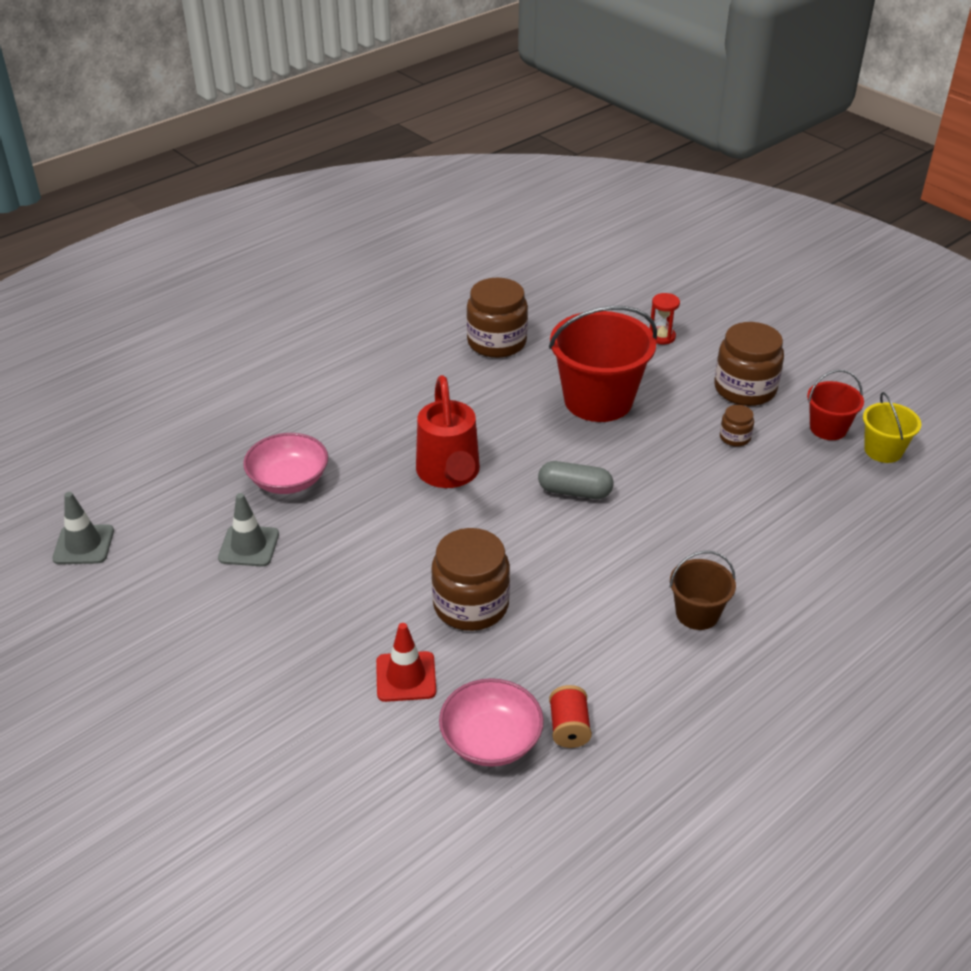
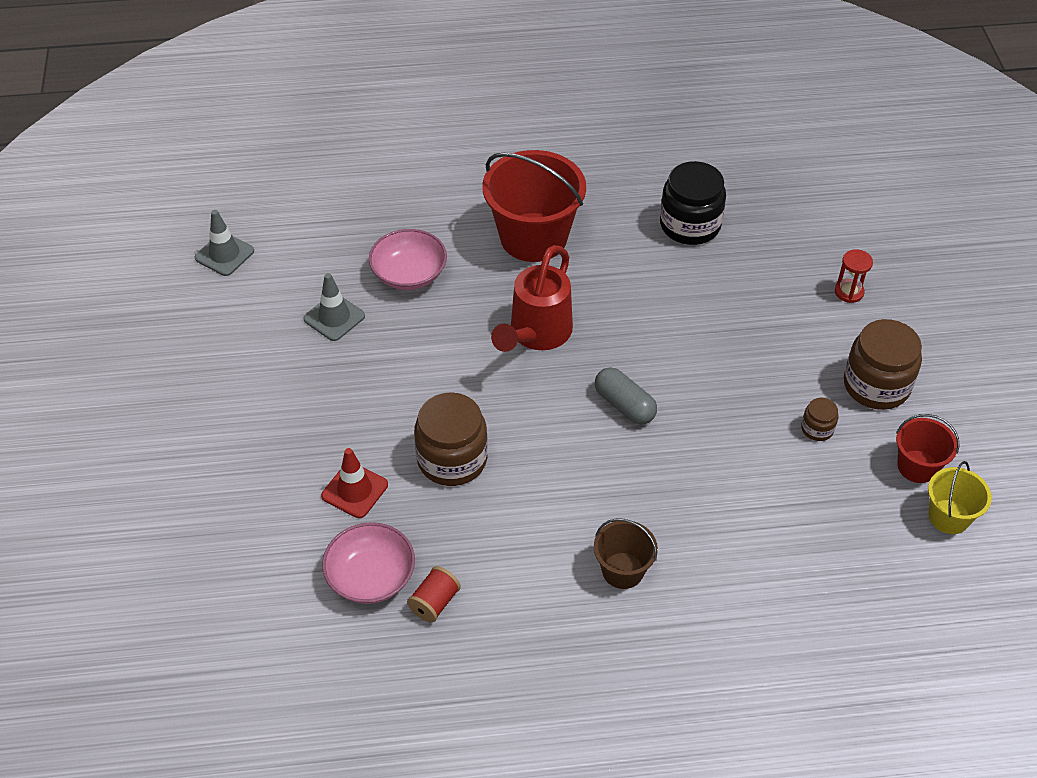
camera: 35 degrees right, 10 degrees up
brown jar [466,278,528,358] -> black jar [660,161,726,245]
red bucket [549,306,657,422] -> red bucket moved to [483,150,586,262]

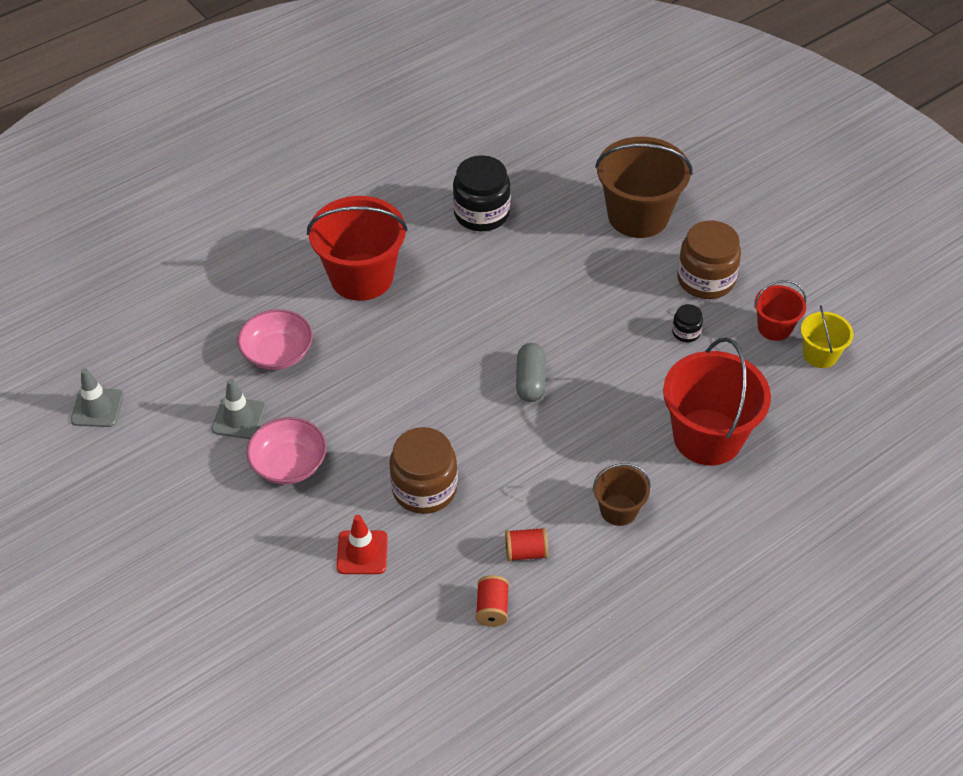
camera: 30 degrees left, 0 degrees up
pink bowl [322,522,415,604] -> pink bowl moved to [246,417,327,484]
red watering can [491,245,573,352] -> none
grey capsule [595,367,657,425] -> grey capsule turned 75 degrees clockwise [516,343,546,402]
brown jar [801,398,838,441] -> black jar [672,304,703,342]
red hourglass [835,249,873,303] -> brown bucket [595,137,693,238]
none -> red spool [505,527,548,562]
none -> red bucket [663,337,771,465]

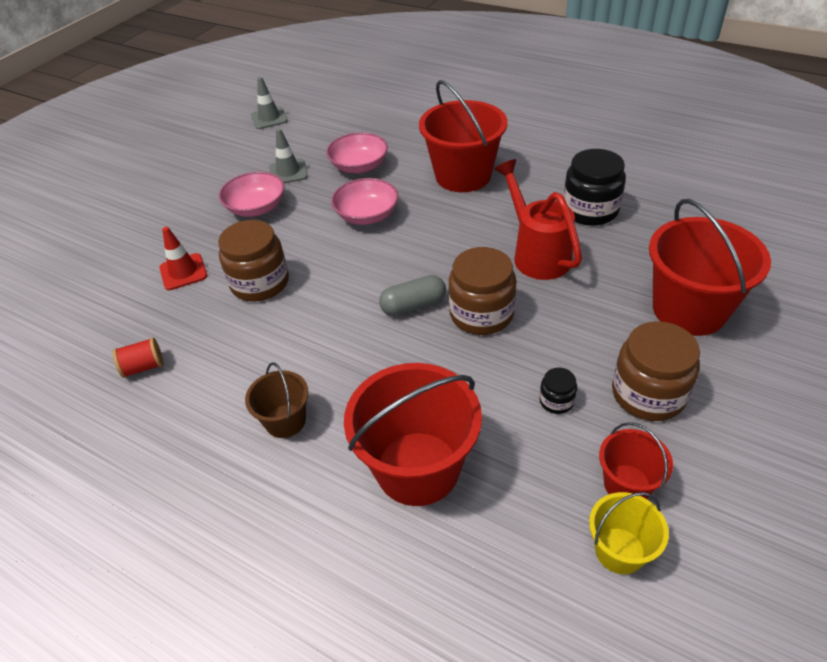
camera: 70 degrees right, 5 degrees down
red spool [505,527,548,562] -> none
brown bucket [595,137,693,238] -> red bucket [649,199,771,336]
none -> pink bowl [331,178,399,225]
none -> brown jar [448,247,516,335]
none -> red watering can [494,159,582,280]

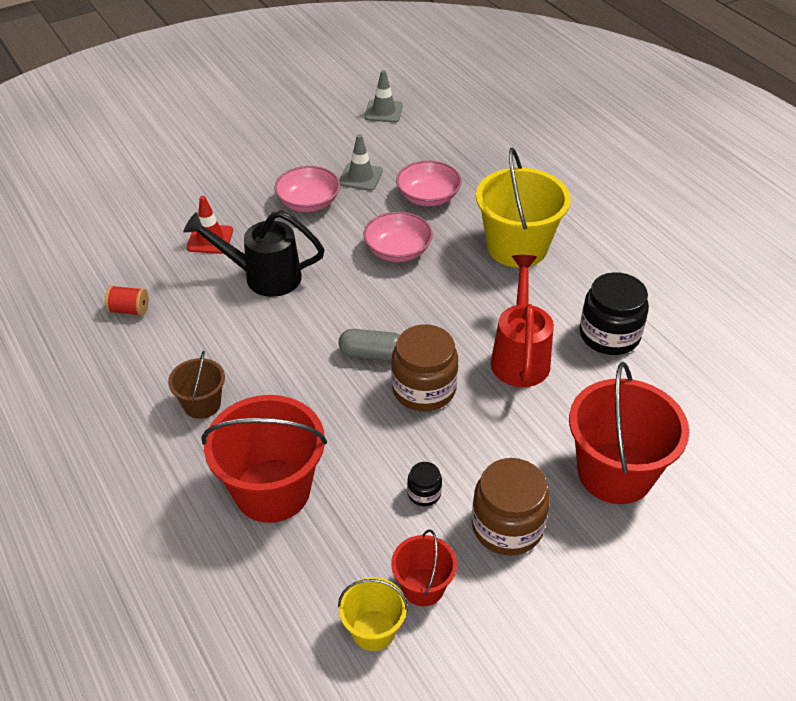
camera: 25 degrees right, 0 degrees up
brown jar [218,220,289,302] -> black watering can [184,211,325,297]
red bucket [419,80,508,192] -> yellow bucket [476,148,571,268]

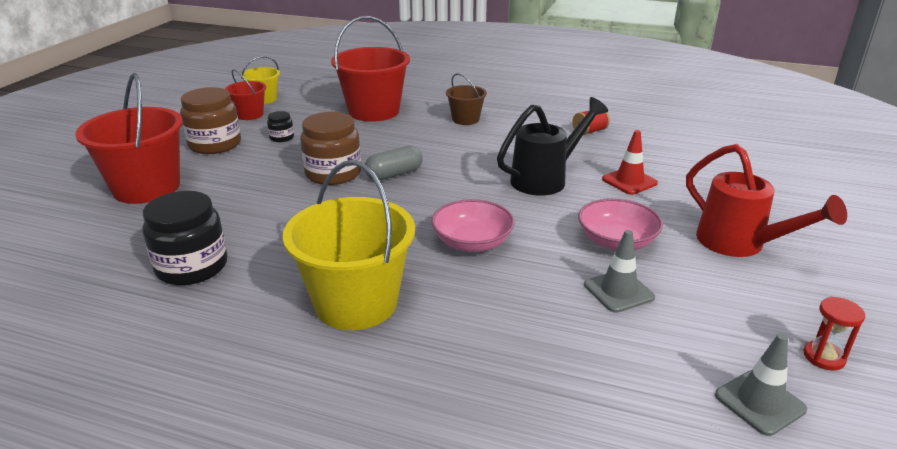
camera: 140 degrees right, 15 degrees down
pink bowl [396,161,462,206] -> none
red watering can [491,255,554,387] -> red watering can moved to [686,144,847,257]
none -> red hourglass [803,297,865,371]

